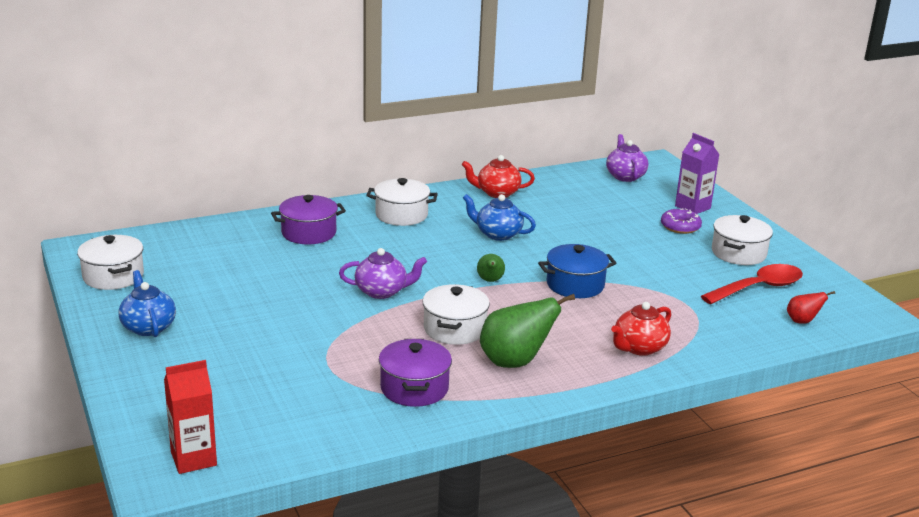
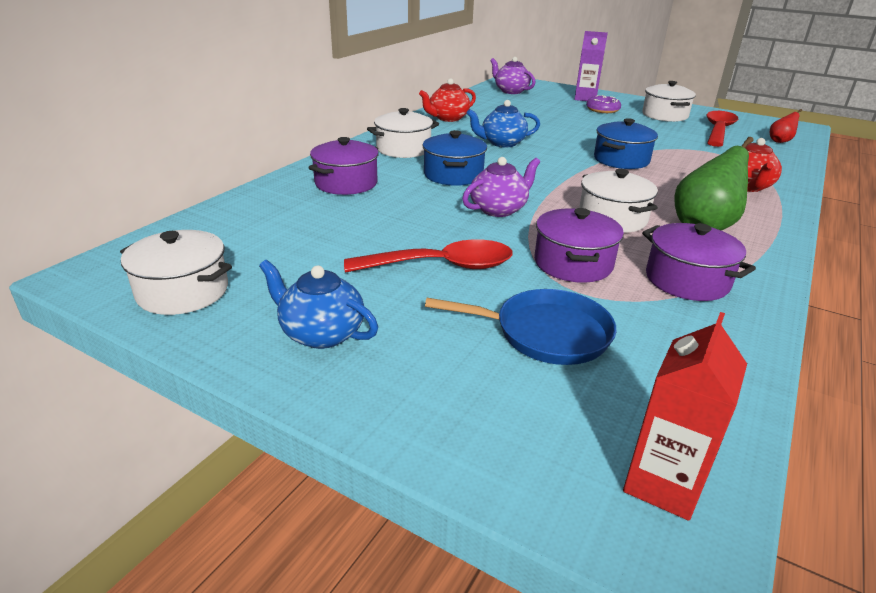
camera: 35 degrees left, 5 degrees up
green pear [477,254,505,282] -> none
none -> red spoon [344,239,513,273]
none -> blue pot [422,130,487,186]
none -> blue pan [425,289,616,365]
none -> purple pot [534,208,624,283]

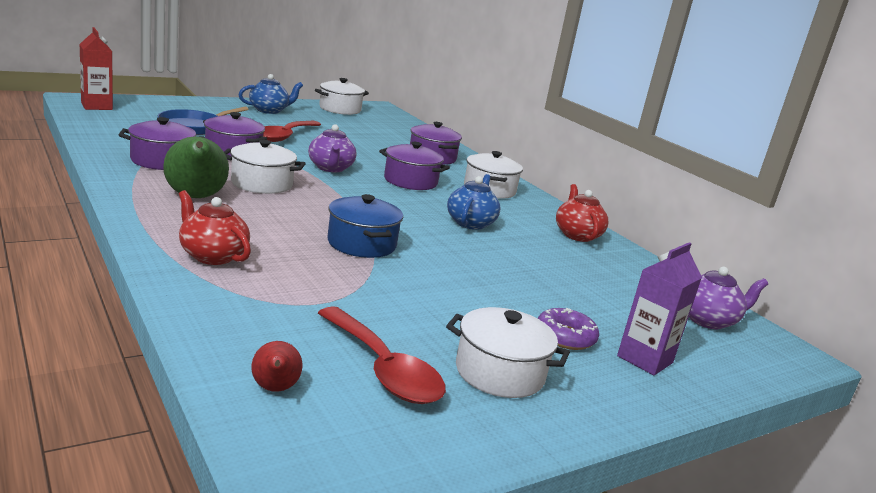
camera: 115 degrees right, 10 degrees down
blue pot [422,130,487,186] -> purple pot [379,142,450,190]

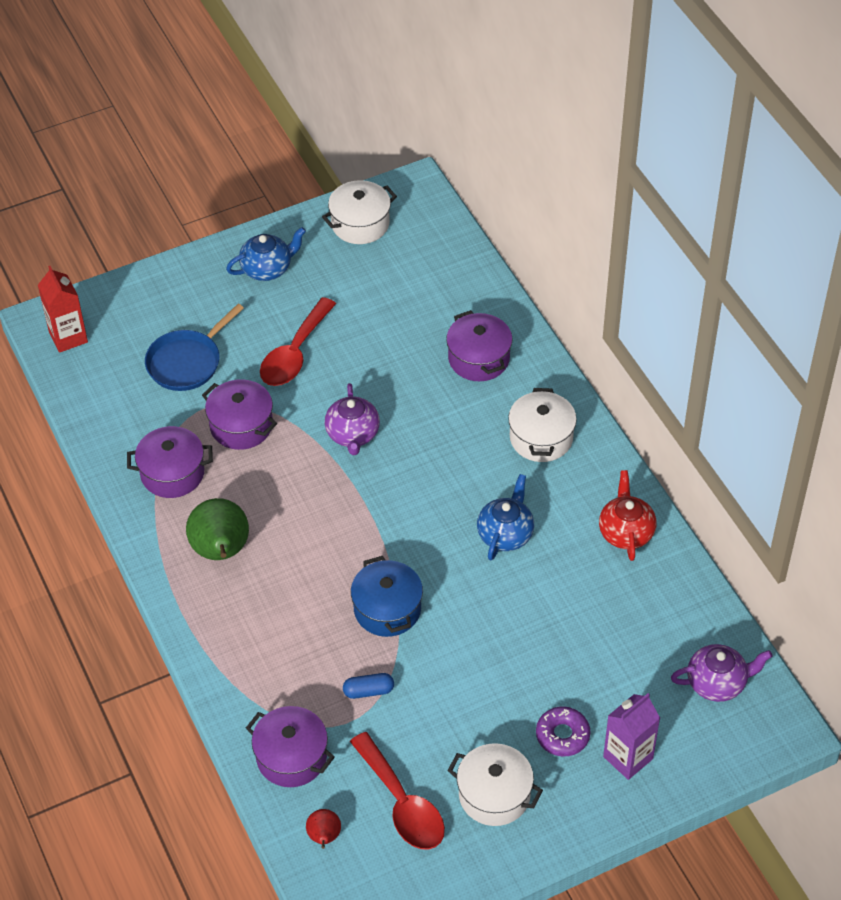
camera: 10 degrees right, 30 degrees up
red teapot [179,190,251,265] -> none
white pot [224,140,306,194] -> none
purple pot [379,142,450,190] -> purple pot moved to [246,706,335,787]
none -> blue capsule [343,673,394,699]

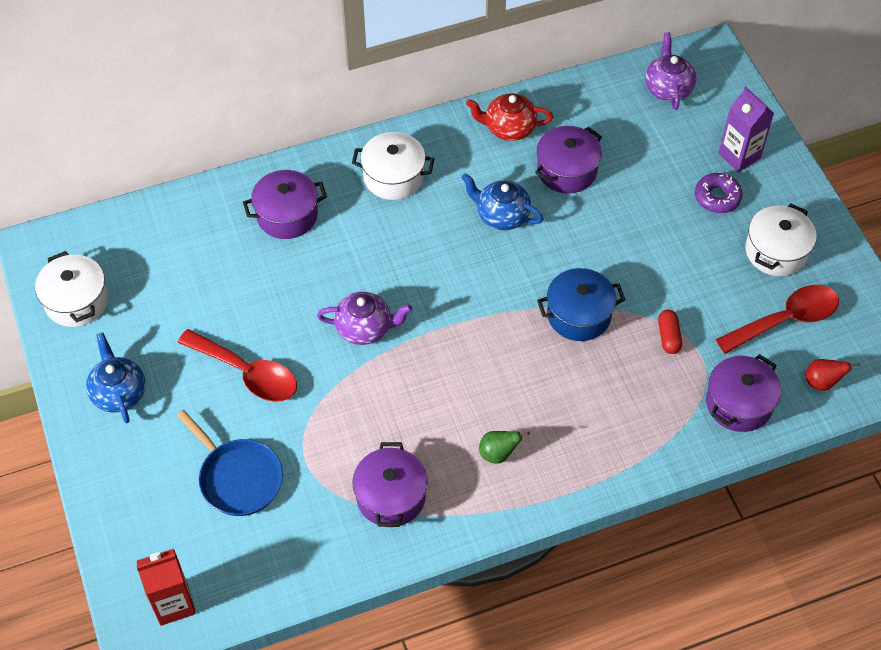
camera: 85 degrees left, 5 degrees up
green pear [186,498,249,560] -> green pear [479,431,530,464], size x0.51
purple pot [202,379,277,450] -> purple pot moved to [535,126,602,194]
blue capsule [343,673,394,699] -> red capsule [658,310,682,354]

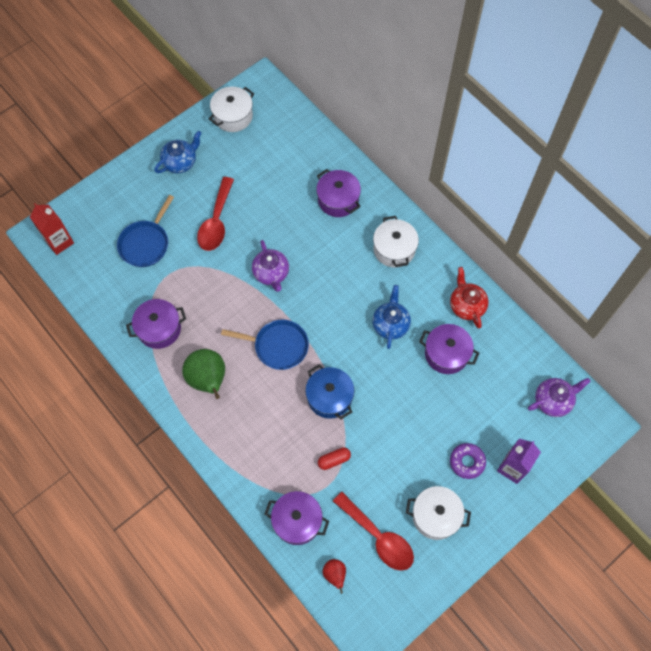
camera: 70 degrees right, 10 degrees up
green pear [479,431,530,464] -> green pear [182,349,225,399], size x1.95
none -> blue pan [221,319,309,370]

